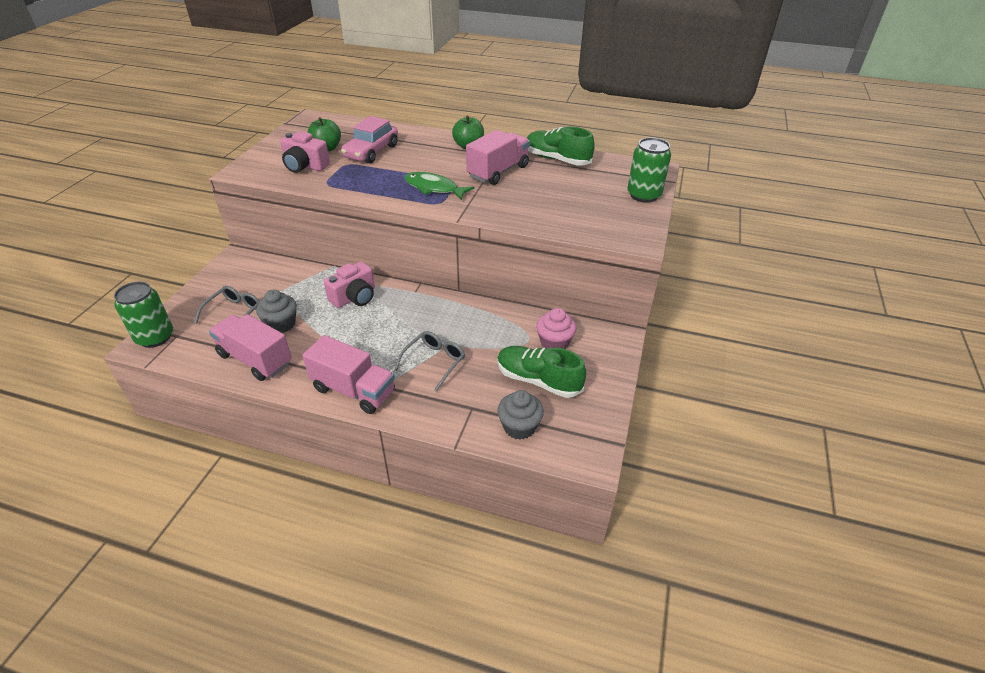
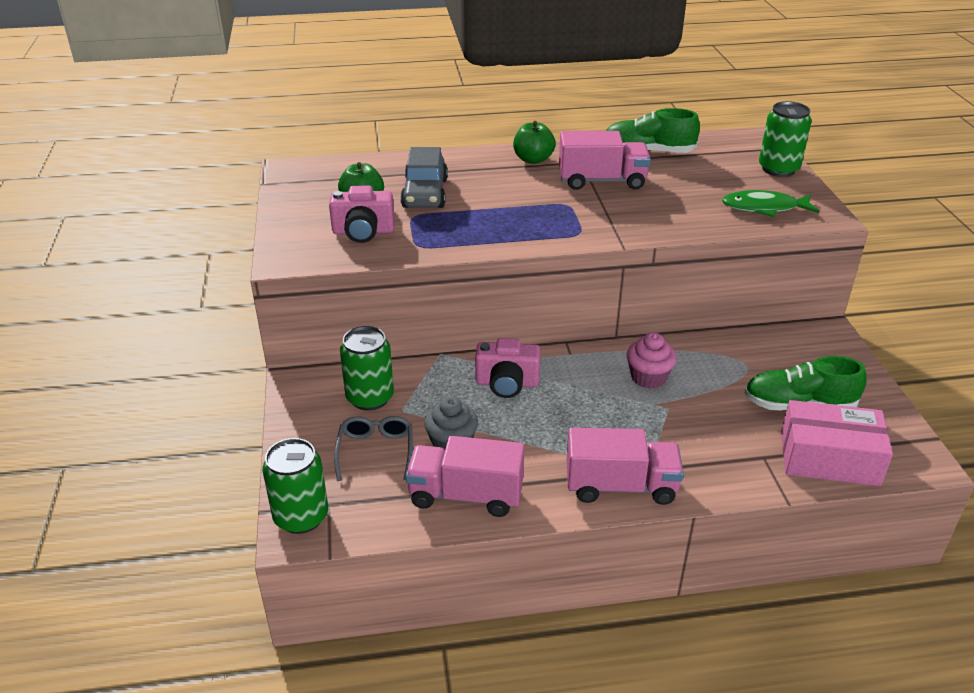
camera: 25 degrees left, 5 degrees down
pink camera [324,262,375,308] -> pink camera turned 75 degrees clockwise [475,338,540,398]
pink car [341,116,398,163] -> grey car [400,147,448,208]
grey glasses [394,331,465,391] -> none
green fish [404,172,474,201] -> green fish moved to [722,190,819,217]
pink truck [466,130,530,185] -> pink truck turned 75 degrees clockwise [559,131,651,190]
grey cupcake [497,390,544,440] -> pink box [781,400,893,486]
pink cupcake [536,308,576,349] -> pink cupcake moved to [627,332,677,389]
none -> green can [340,326,394,411]

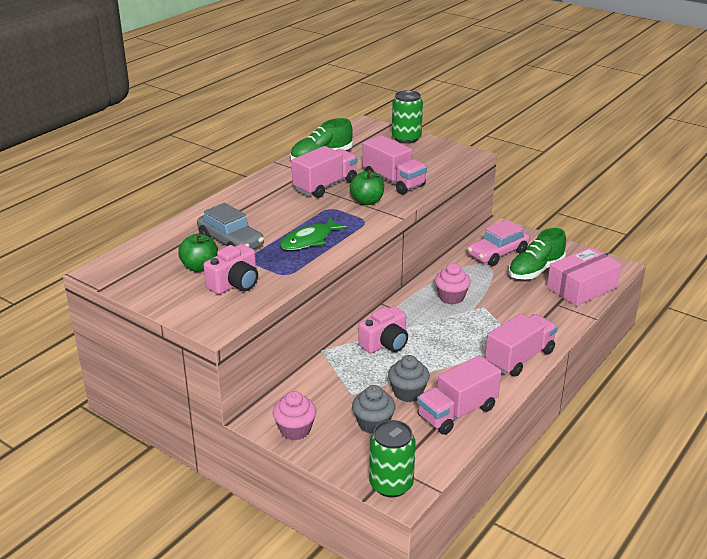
camera: 45 degrees left, 5 degrees down
grey glasses [334,416,413,481] -> grey cupcake [352,385,395,434]
green can [340,326,394,411] -> none
green apple [513,121,555,164] -> green apple moved to [350,170,384,205]
green fish [722,190,819,217] -> green fish moved to [280,218,348,250]
none -> pink cupcake [273,391,316,440]
none -> pink truck [363,135,427,194]
none -> pink car [468,220,530,266]

